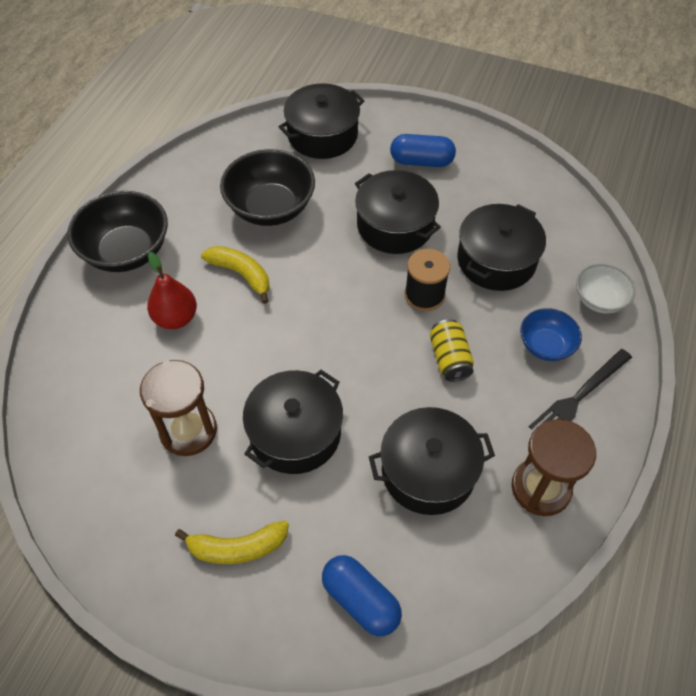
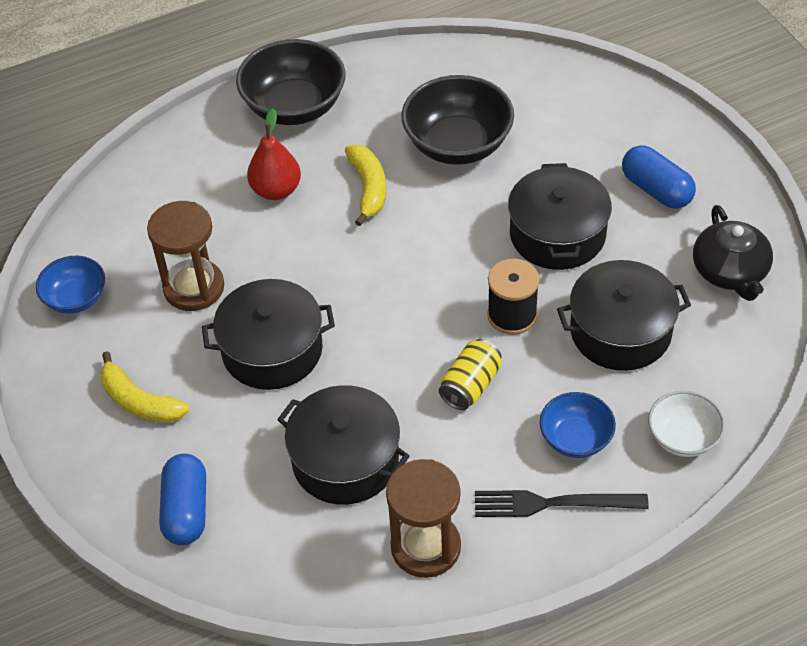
camera: 45 degrees right, 5 degrees down
black pot [278,83,365,159] -> none
none -> blue bowl [36,255,105,314]
none -> black teapot [693,205,773,301]

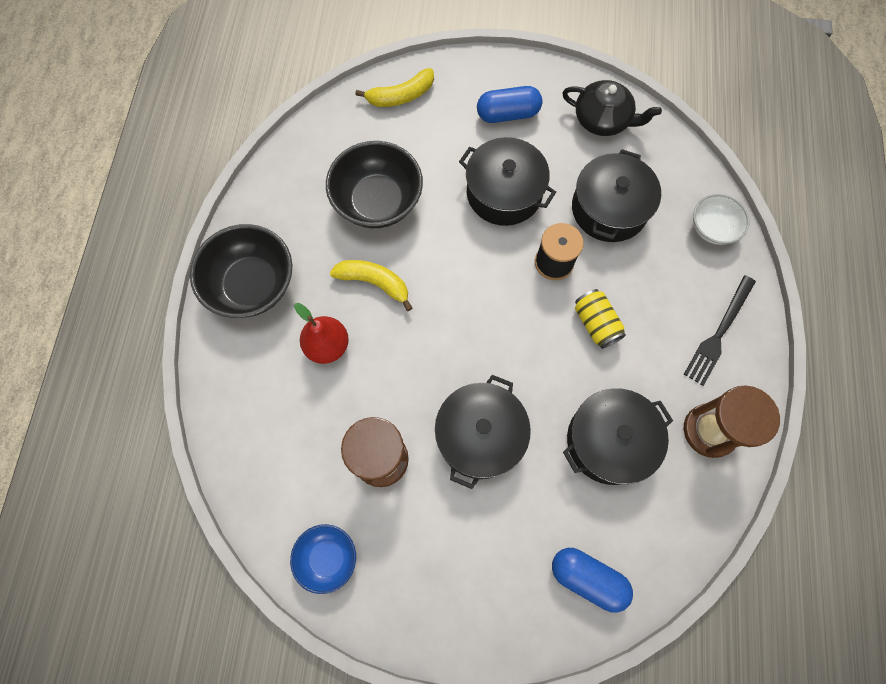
camera: 60 degrees left, 20 degrees up
yellow banana [100,351,189,423] -> yellow banana moved to [356,68,434,107]
blue bowl [540,392,616,458] -> none

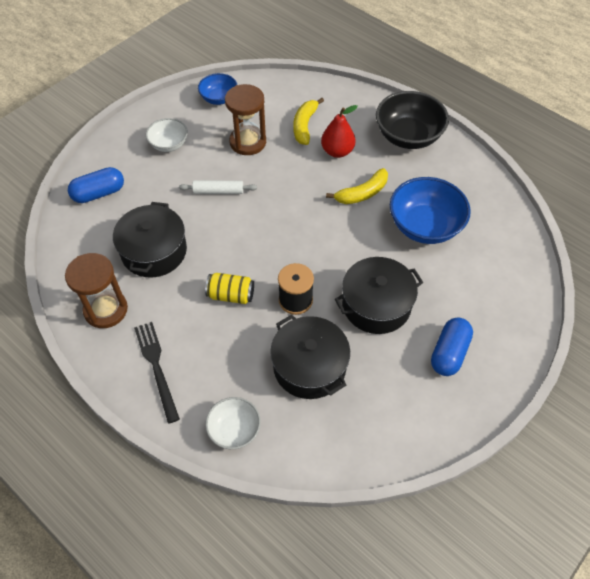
camera: 125 degrees right, 15 degrees down
black bowl [326,141,423,228] -> blue bowl [390,177,471,244]
yellow banana [356,68,434,107] -> yellow banana moved to [294,98,324,145]
black pot [435,375,531,489] -> white rolling pin [179,180,257,194]
black teapot [562,80,662,136] -> none
none -> white bowl [146,118,188,152]

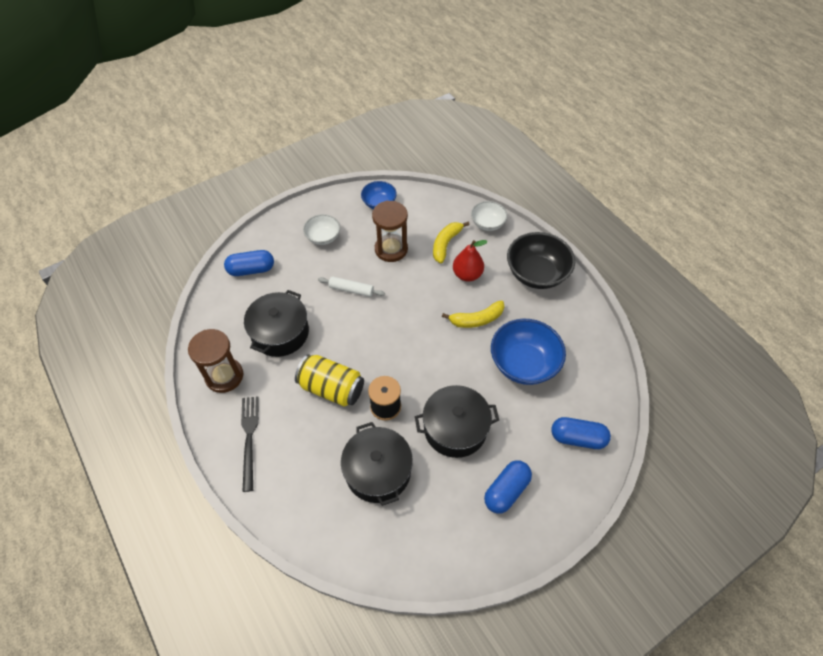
camera: 15 degrees right, 0 degrees up
yellow can [205,273,254,304] -> yellow can [295,354,364,407], size x1.53
white bowl [205,397,261,449] -> white bowl moved to [471,201,508,231]
none -> blue capsule [551,417,611,449]

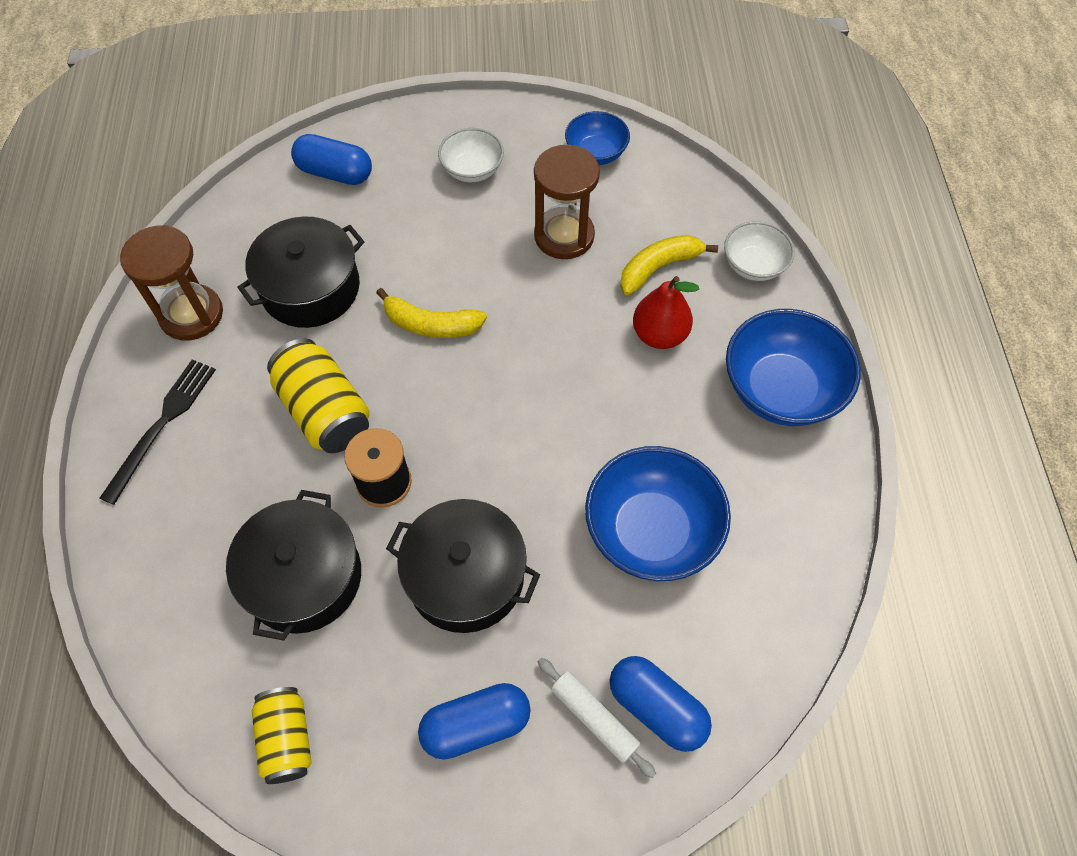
camera: 30 degrees right, 5 degrees up
white rolling pin [318,276,385,297] -> white rolling pin moved to [538,658,656,778]
yellow banana [442,300,505,328] -> yellow banana moved to [376,288,487,338]
black bowl [507,232,575,289] -> blue bowl [726,309,861,426]
none -> yellow can [252,687,312,784]

